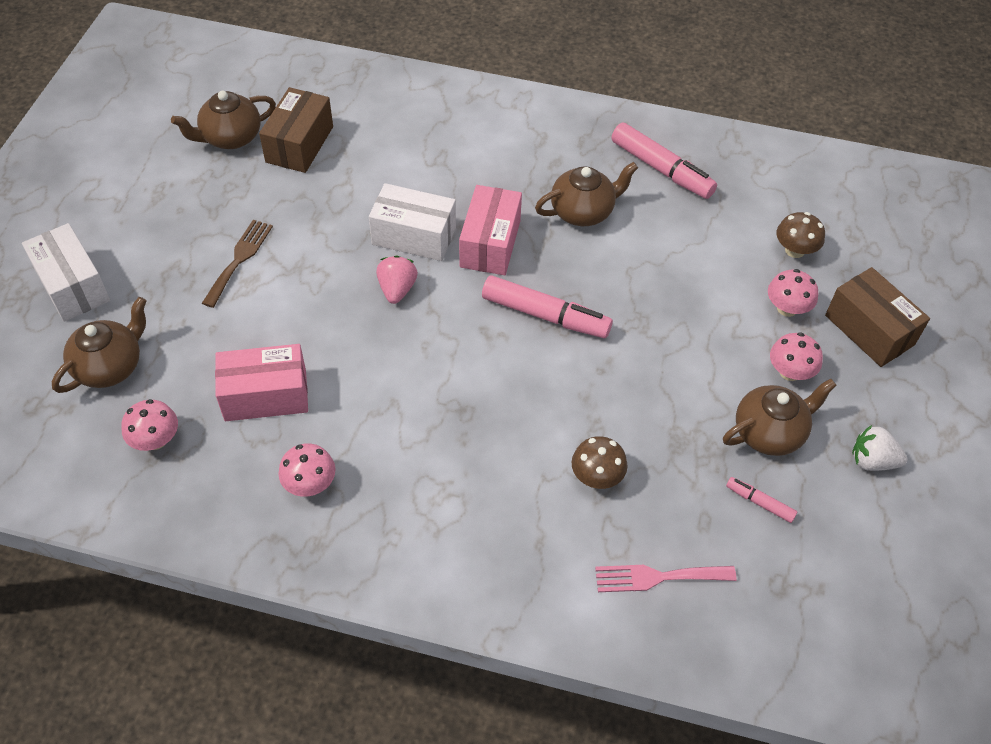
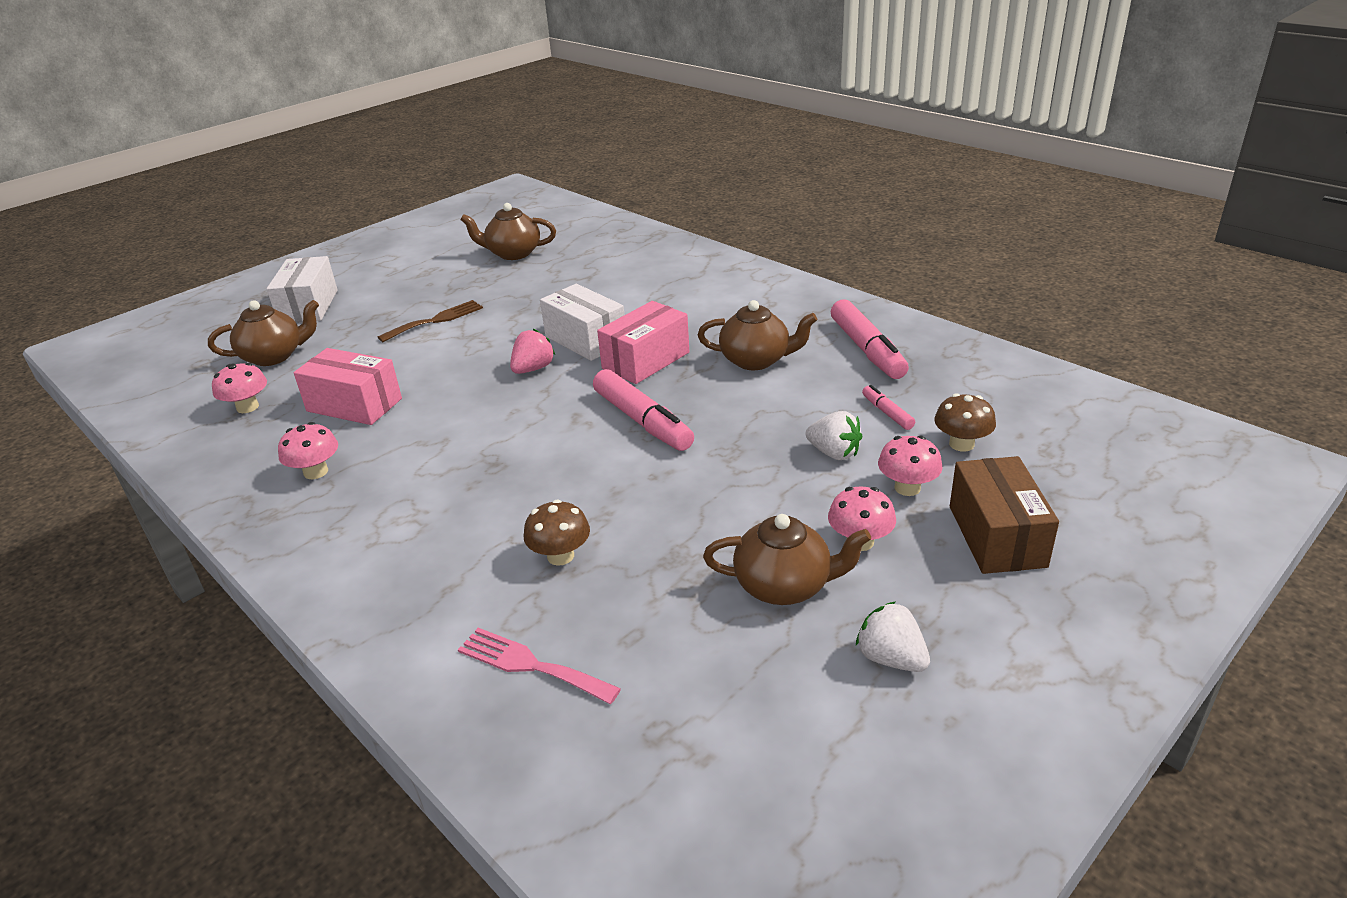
camera: 35 degrees right, 20 degrees down
brown box [259,87,333,173] -> none
pink marker [726,477,797,523] -> pink marker moved to [862,385,915,430]
none -> white strawberry [805,411,862,460]

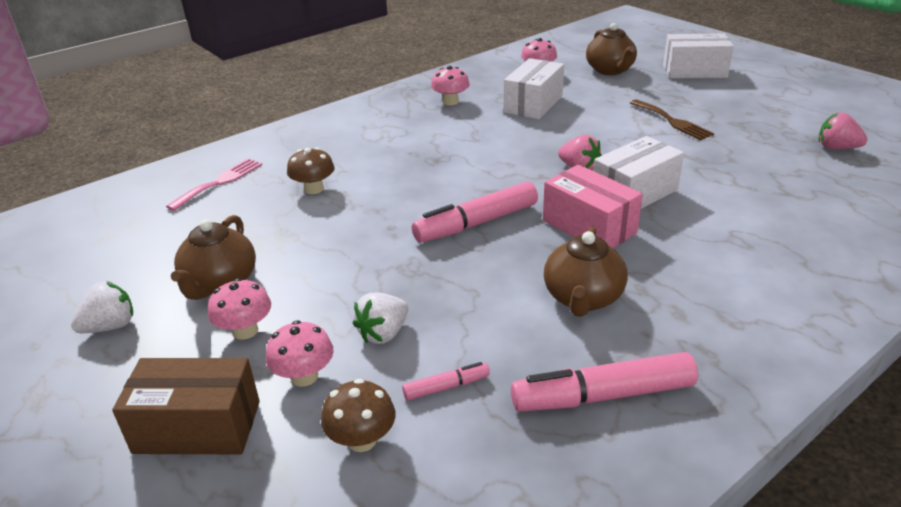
camera: 95 degrees right, 0 degrees up
pink box [293,348,402,425] -> white box [504,58,564,119]
brown teapot [460,203,556,260] -> pink strawberry [819,113,868,149]

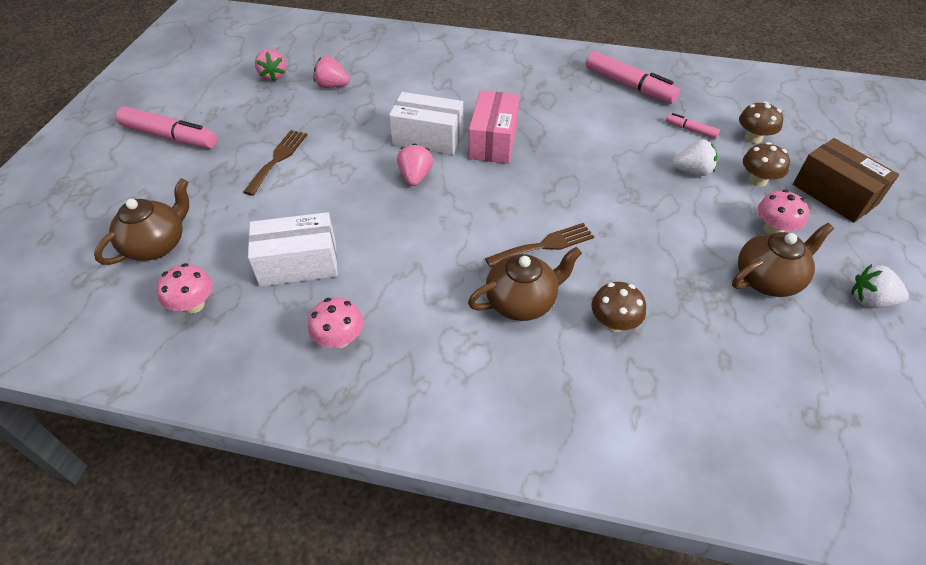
camera: 130 degrees left, 15 degrees up
pink fork [166,158,262,211] -> none
pink mushroom [266,320,334,387] -> brown mushroom [743,142,790,187]
pink marker [412,181,538,243] -> pink marker moved to [116,106,217,148]
brown teapot [544,226,628,317] -> brown teapot moved to [468,247,582,321]
white box [663,33,734,78] -> none
none -> pink strawberry [313,56,350,88]
none -> brown fork [485,223,594,268]

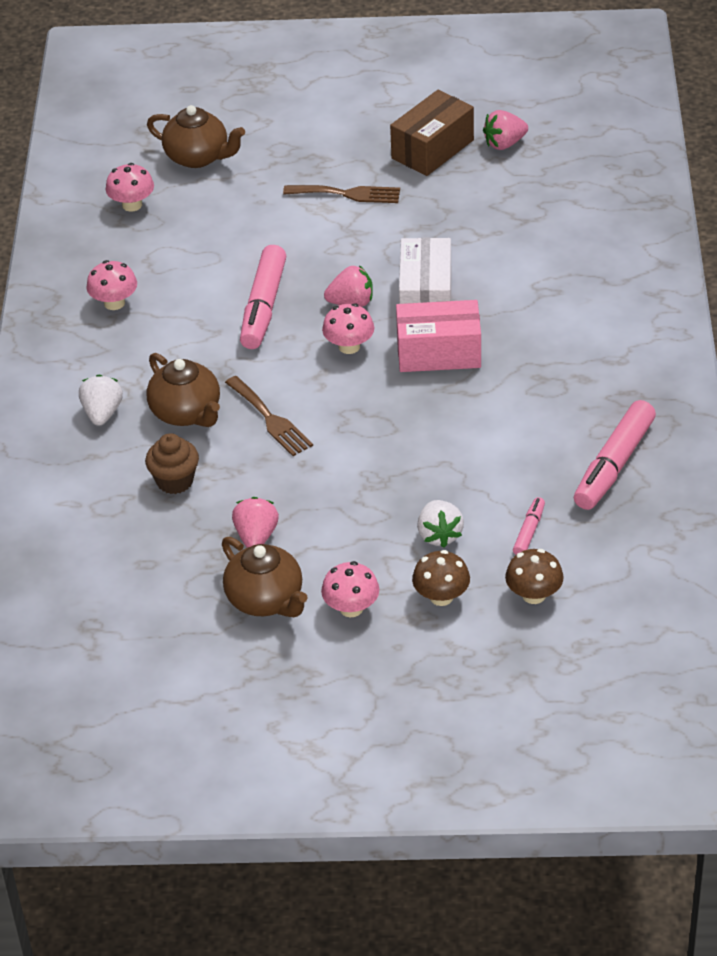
camera: 80 degrees right, 5 degrees down
pink marker [116,106,217,148] -> pink marker moved to [240,245,286,349]
white box [248,212,338,287] -> none
pink strawberry [313,56,350,88] -> pink strawberry moved to [232,497,279,548]
brown mushroom [591,282,646,332] -> brown cupcake [145,433,199,494]
brown box [793,138,899,223] -> brown box moved to [390,90,474,176]
white strawberry [851,264,909,308] -> white strawberry moved to [79,375,123,426]
none -> pink mushroom [322,303,374,354]

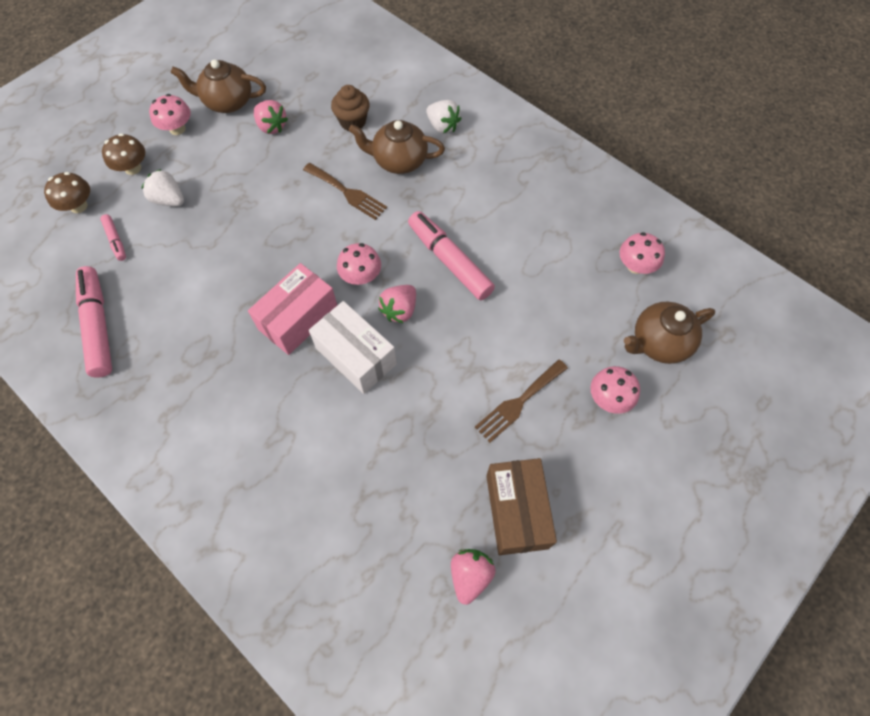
camera: 130 degrees right, 20 degrees up
pink mushroom [87,260,137,310] -> pink mushroom moved to [590,366,640,414]
brown fork [225,376,313,456] -> brown fork turned 150 degrees counterclockwise [303,163,387,220]

